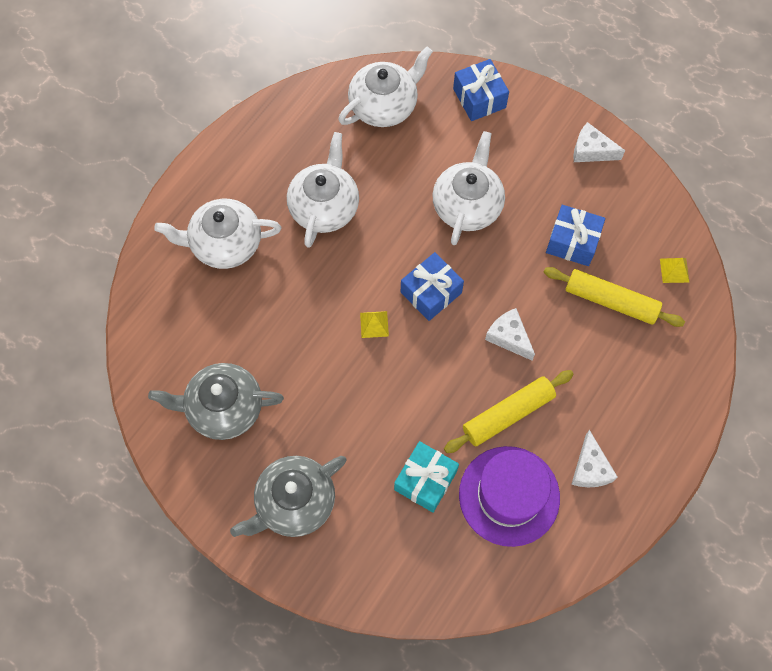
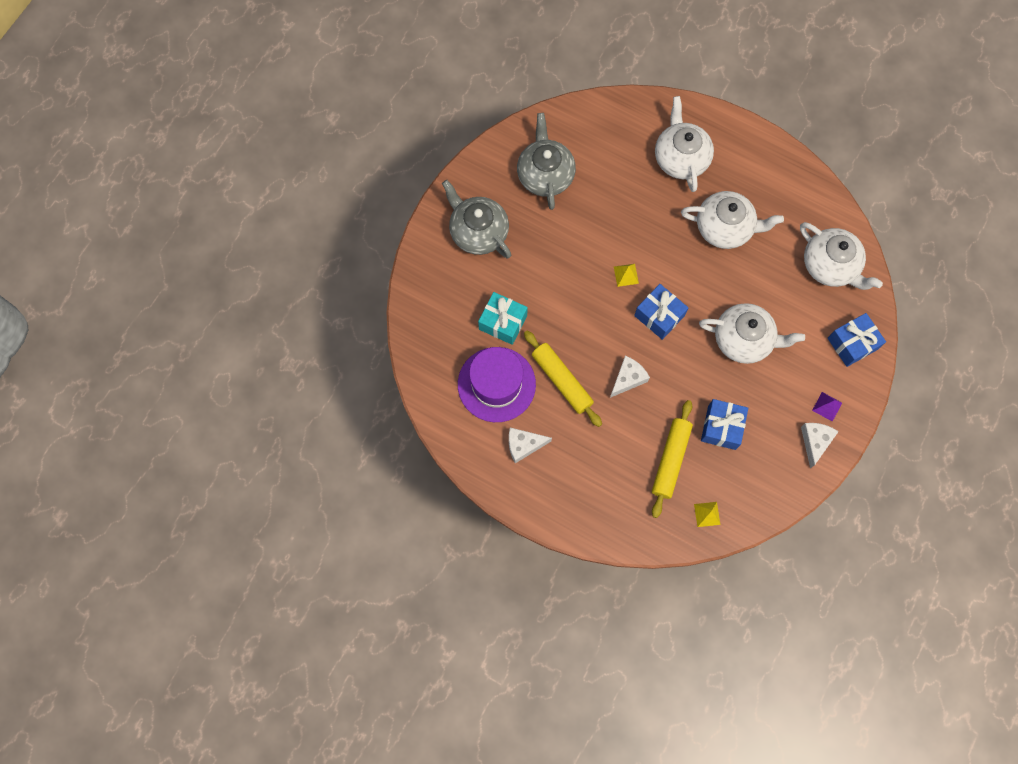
camera: 85 degrees right, 5 degrees up
none -> purple pyramid [812,392,842,422]

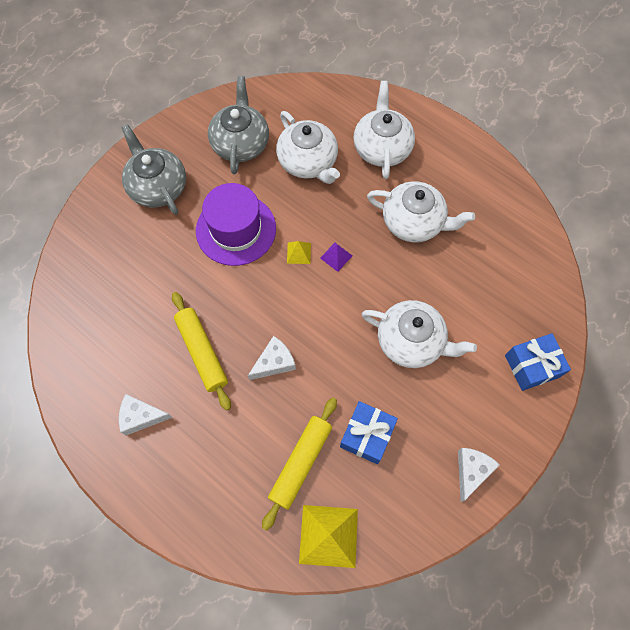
camera: 10 degrees right, 5 degrees down
purple hat [458,347,536,422] -> purple hat moved to [196,183,276,266]
turquoise gift [478,292,528,345] -> none
blue gift [634,284,688,340] -> none
yellow pyramid [694,502,721,527] -> yellow pyramid [299,505,358,568], size x2.02
white teapot [800,222,883,290] -> white teapot moved to [276,111,340,184]
purple pyramid [812,392,842,422] -> purple pyramid moved to [320,243,352,272]

